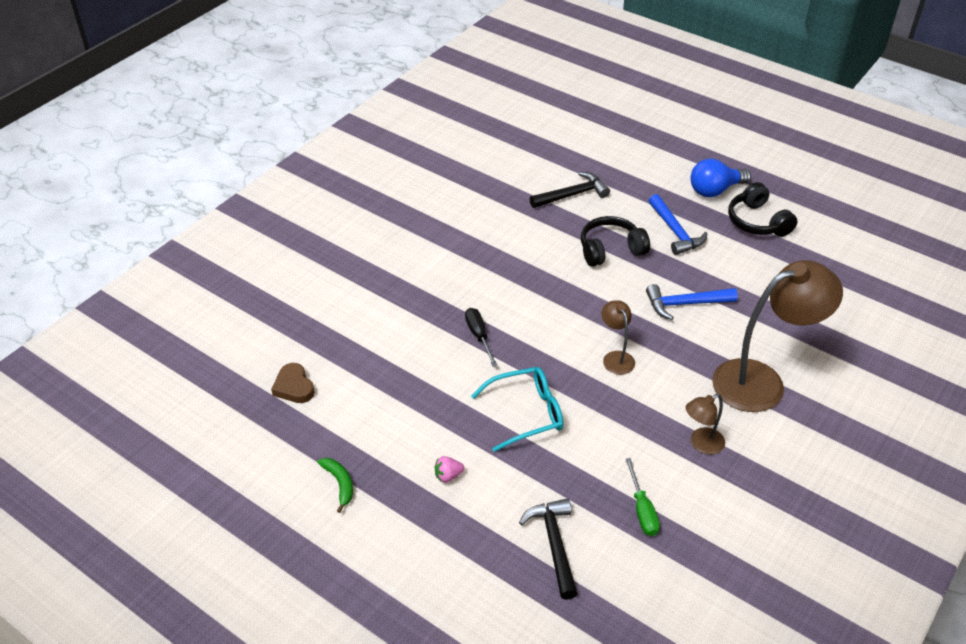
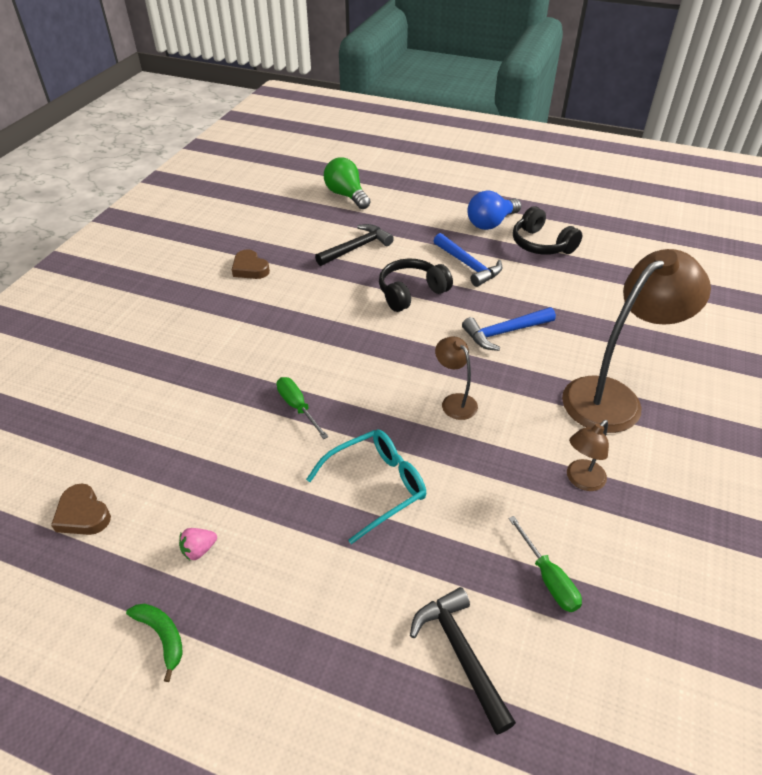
camera: 15 degrees left, 0 degrees up
pink strawberry [435,456,465,483] -> pink strawberry moved to [179,528,217,560]
black screwdriver [465,308,498,367] -> green screwdriver [276,377,329,439]
none -> brown heart [232,249,270,279]
none -> green light bulb [324,157,371,209]

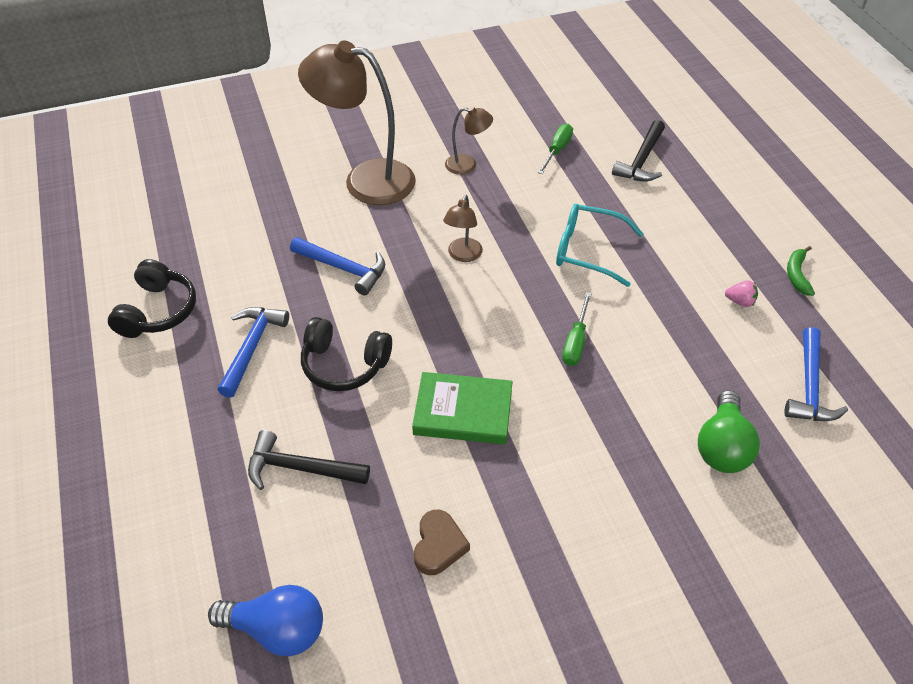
camera: 130 degrees left, 5 degrees up
brown heart [51,483,111,535] -> blue hammer [784,327,848,421]
green light bulb [324,157,371,209] -> green light bulb moved to [698,390,760,473]
blue light bulb [468,190,521,230] -> blue light bulb moved to [208,585,323,656]
none -> green book [412,372,513,444]

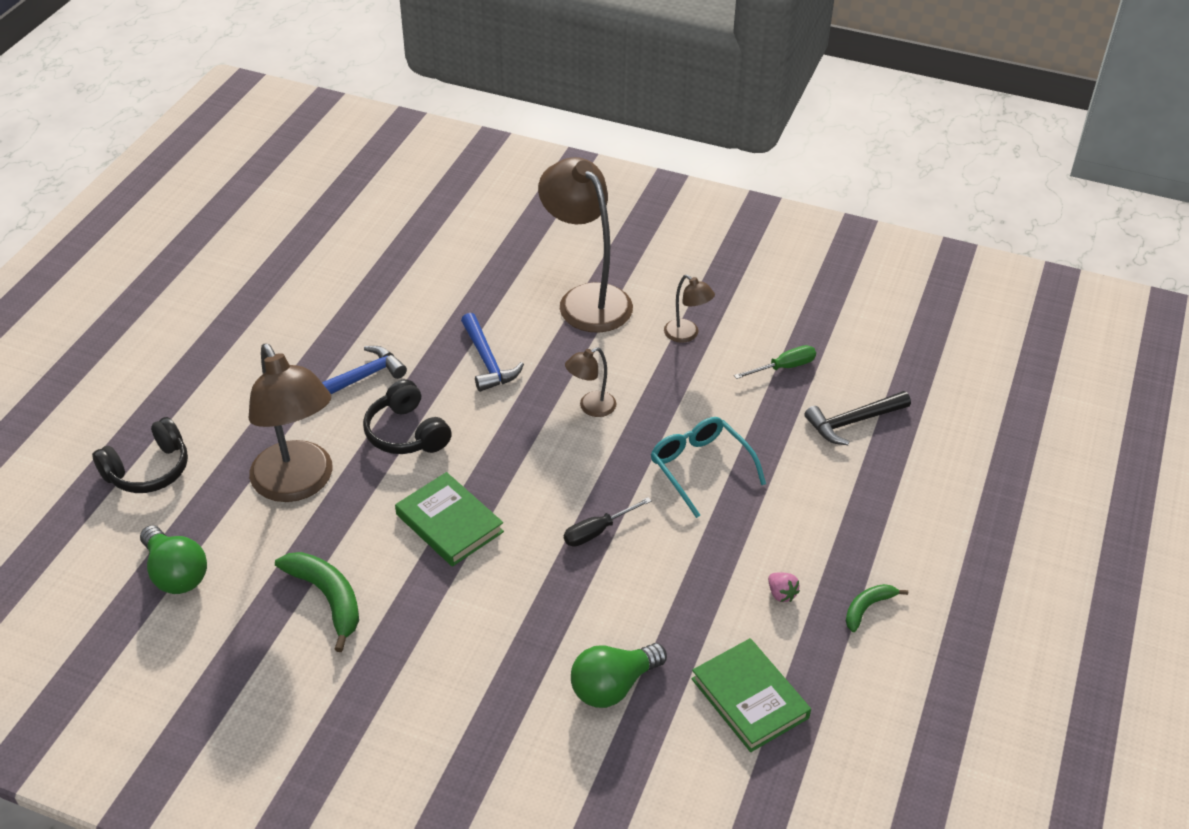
camera: 40 degrees right, 5 degrees down
black headphones [108,259,196,338] -> black headphones moved to [92,417,188,493]
blue light bulb [208,585,323,656] -> green light bulb [140,525,207,594]
black hammer [248,430,370,490] -> brown lamp [248,344,332,502]
brown heart [414,510,470,575] -> green banana [275,552,359,652]
green screwdriver [562,292,592,366] -> black screwdriver [564,497,651,547]
blue hammer [784,327,848,421] -> green book [691,638,811,752]

